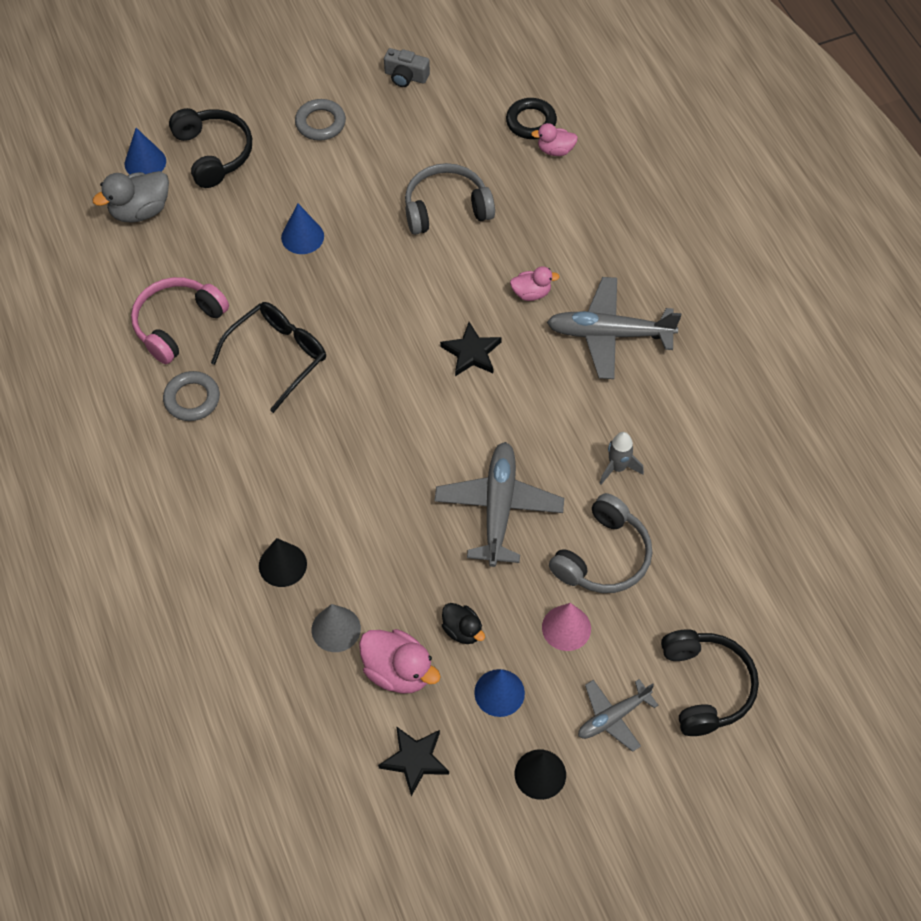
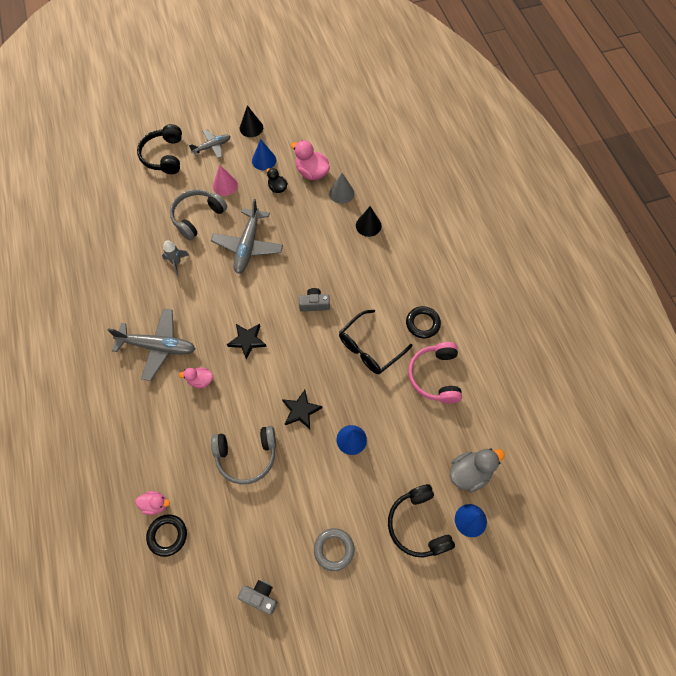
camera: 175 degrees left, 5 degrees up
pink headphones [131,277,229,364] -> pink headphones turned 135 degrees clockwise [408,342,462,404]
grey ring [163,371,220,421] -> black ring [406,306,441,338]
black star [378,726,449,796] -> black star moved to [282,390,322,429]
none -> grey camera [299,288,330,312]

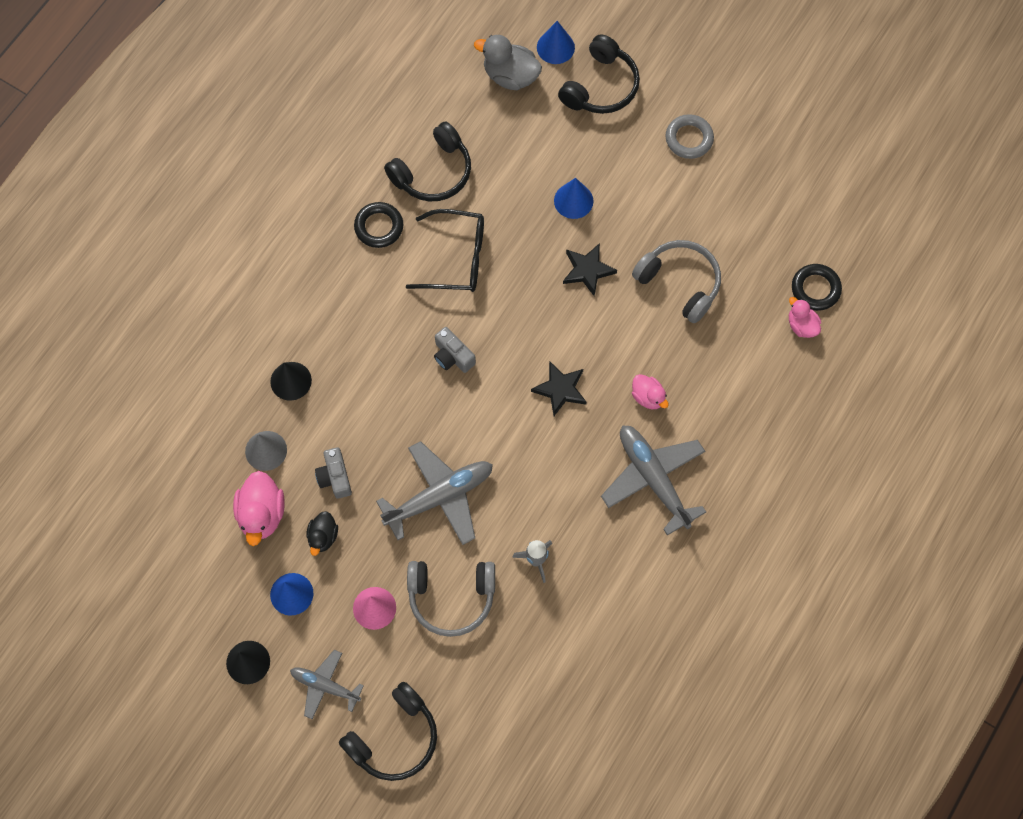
camera: 130 degrees left, 5 degrees up
grey camera [238,580,278,615] -> grey camera moved to [315,447,352,499]
pink headphones [408,342,462,404] -> black headphones [384,122,471,202]

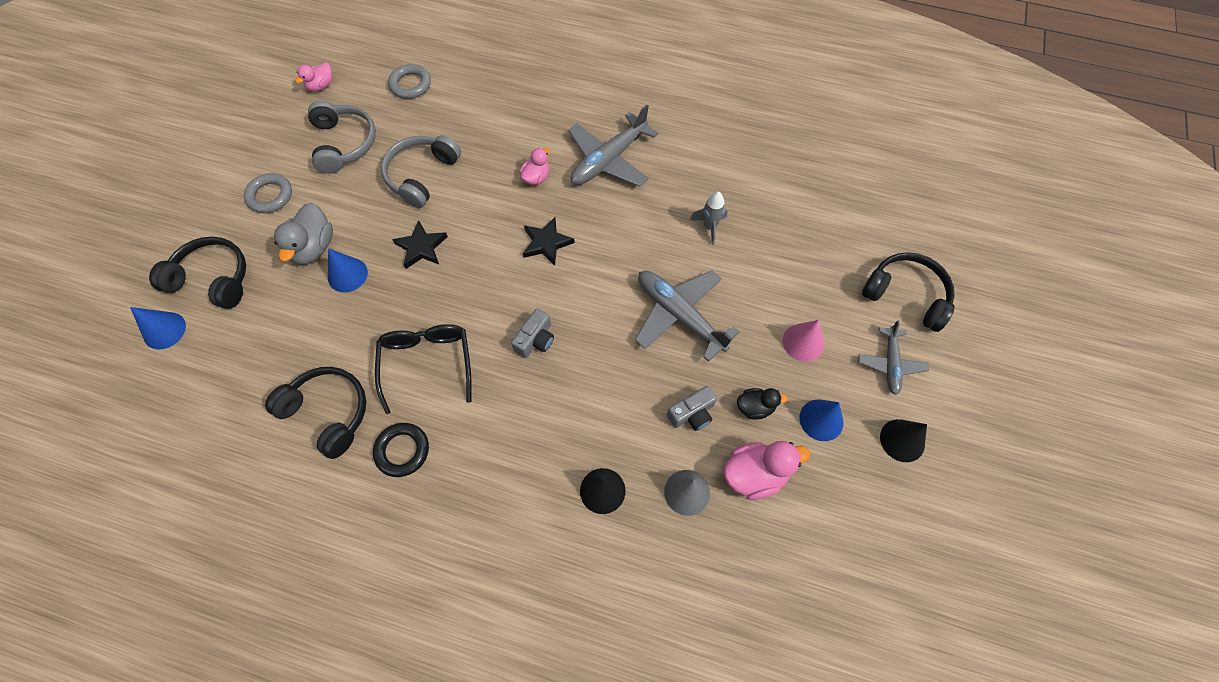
camera: 105 degrees left, 5 degrees down
grey headphones [407,561,495,637] -> grey headphones moved to [308,101,376,174]
grey duck [474,35,542,90] -> grey duck moved to [274,203,333,265]
pink duck [789,297,821,338] -> pink duck moved to [295,62,332,91]
black ring [792,264,842,311] -> grey ring [388,64,431,99]

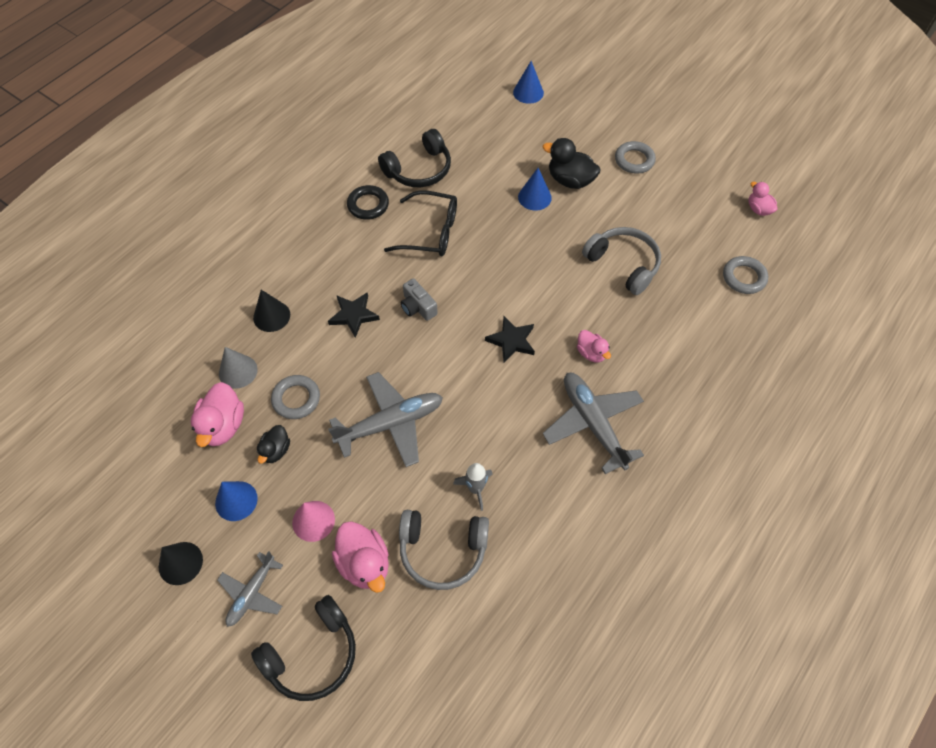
camera: 110 degrees right, 5 degrees down
black headphones [149,237,246,309] -> none
grey duck [274,203,333,265] -> black duck [542,138,601,189]
grey headphones [308,101,376,174] -> grey headphones moved to [399,510,489,590]
black star [392,220,448,269] -> black star moved to [328,292,380,338]
grey camera [667,386,717,431] -> grey ring [271,375,320,419]
grey plane [858,320,929,395] -> grey plane turned 90 degrees counterclockwise [217,551,283,627]
none -> pink duck [332,521,389,593]

